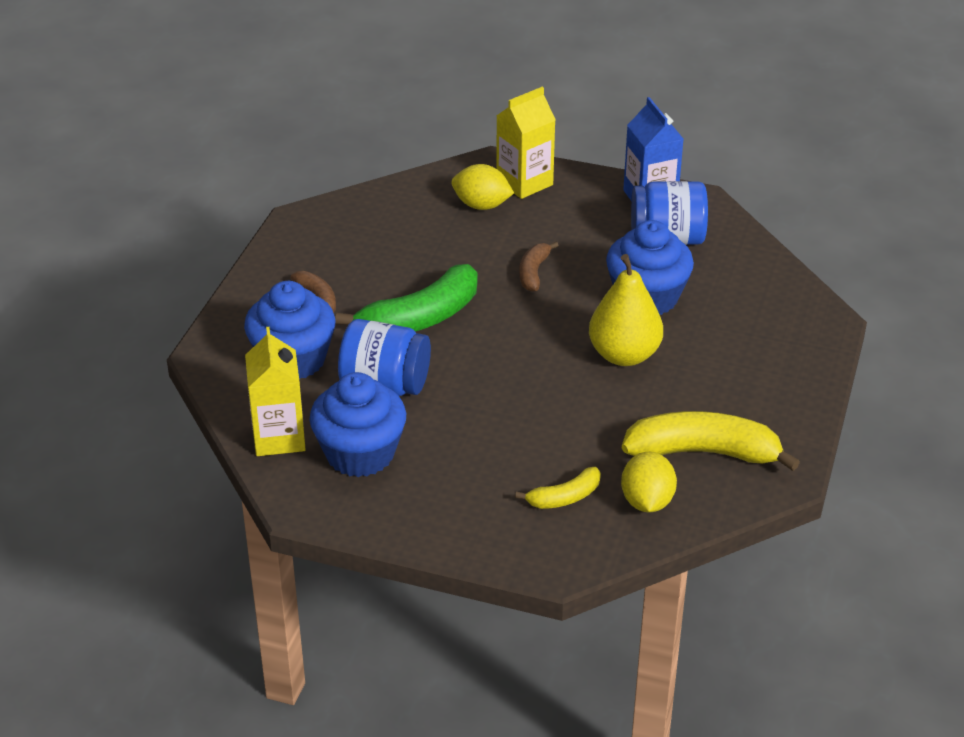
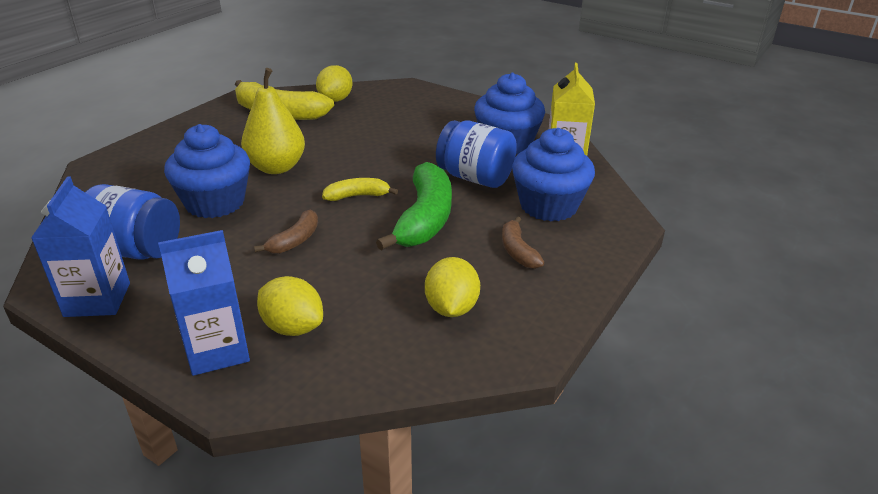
camera: 165 degrees left, 5 degrees down
green banana [335,264,477,331] -> green banana turned 120 degrees clockwise [376,162,452,251]
yellow carton [496,87,556,199] -> blue carton [158,230,250,376]
yellow banana [515,467,601,509] -> yellow banana moved to [322,178,398,201]
none -> yellow lemon [425,257,480,317]

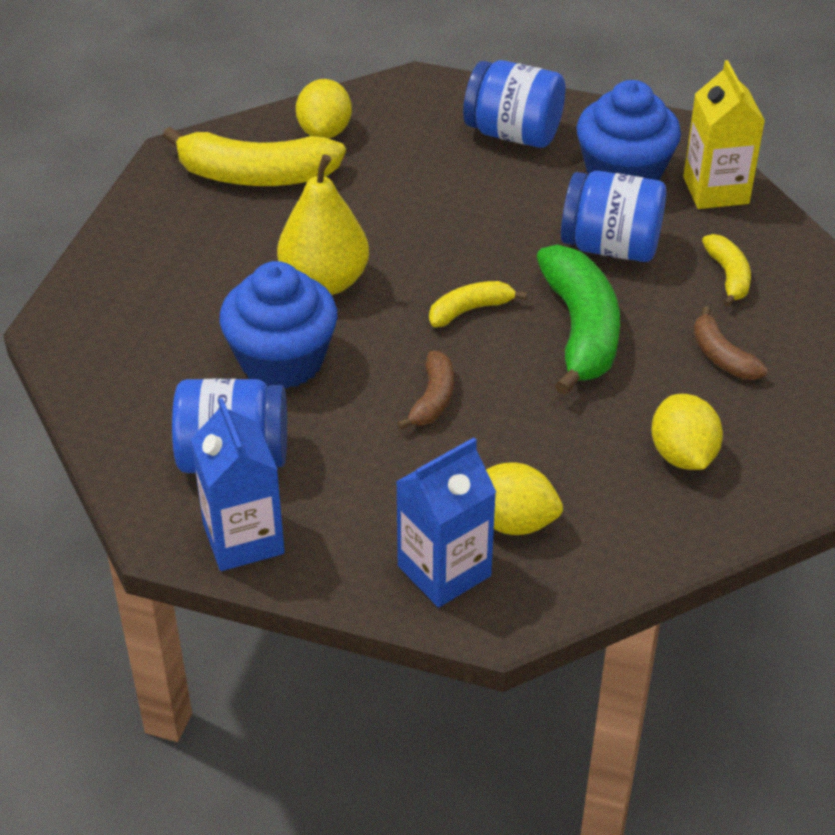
camera: 15 degrees left, 10 degrees up
blue cupcake [512,128,595,221] -> yellow banana [702,234,751,307]
none -> blue jar [463,60,565,148]

